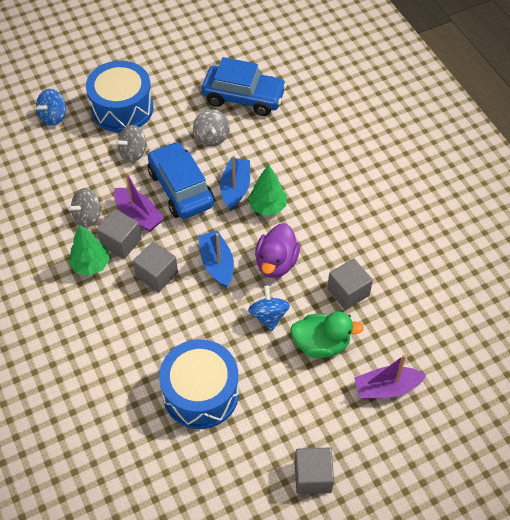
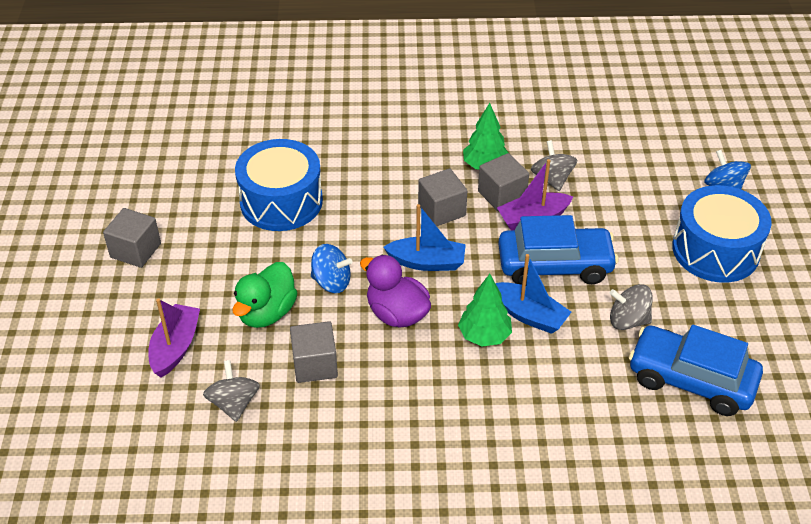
camera: 115 degrees right, 10 degrees down
grey spinning top [116,125,147,162] -> grey spinning top moved to [203,360,260,422]
blue car [202,57,287,116] -> blue car turned 75 degrees clockwise [629,325,763,416]

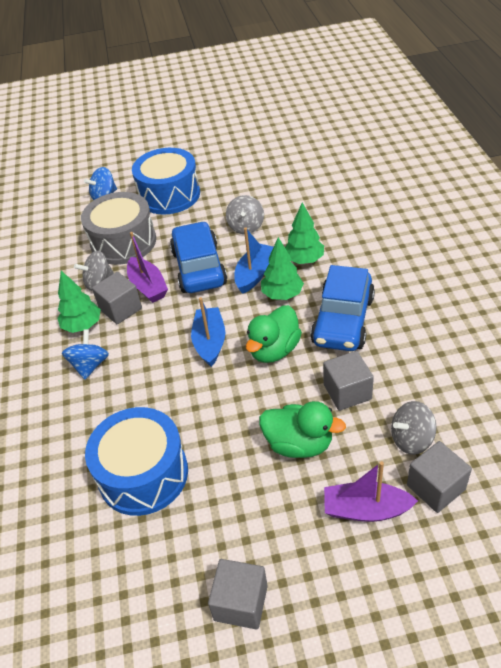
camera: 95 degrees left, 0 degrees up
blue spinning top [311,244,353,293] -> blue spinning top moved to [62,329,109,380]
purple duck [360,255,431,327] -> green duck [246,305,302,363]
grey cube [418,168,467,226] -> grey cube moved to [407,441,472,513]
blue car [629,325,763,416] -> blue car moved to [310,265,375,351]
none -> grey drum [81,192,156,265]
none -> green tree [285,203,324,264]

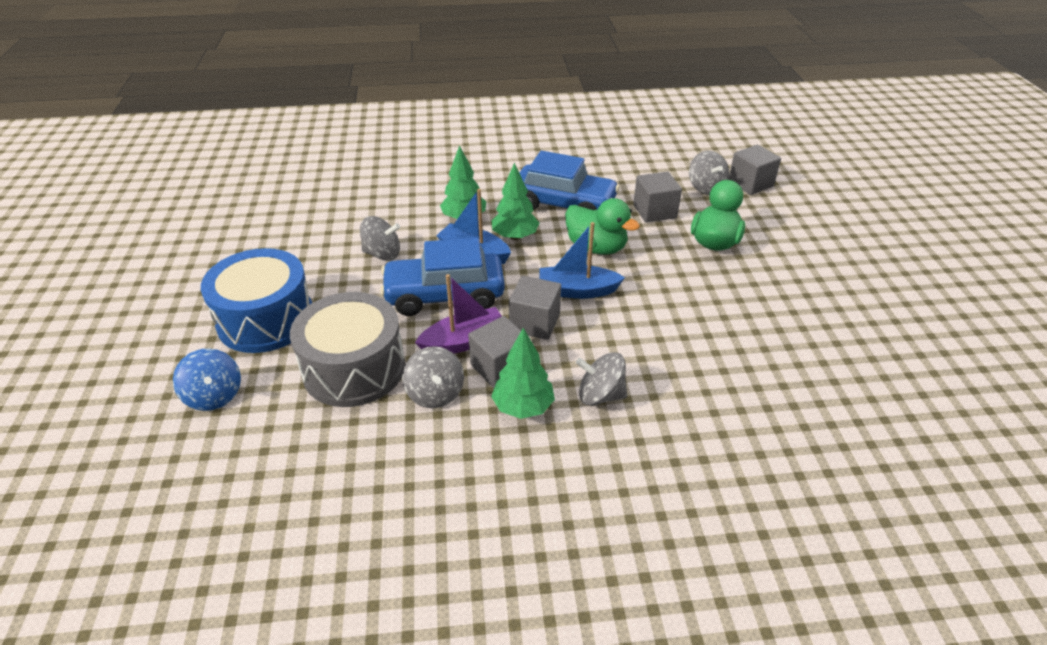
camera: 90 degrees left, 5 degrees down
blue spinning top [62,329,109,380] -> grey spinning top [576,352,627,406]
blue drum [85,407,188,516] -> none
grey cube [208,559,268,630] -> grey cube moved to [509,276,561,340]
purple boat [324,461,418,522] -> none

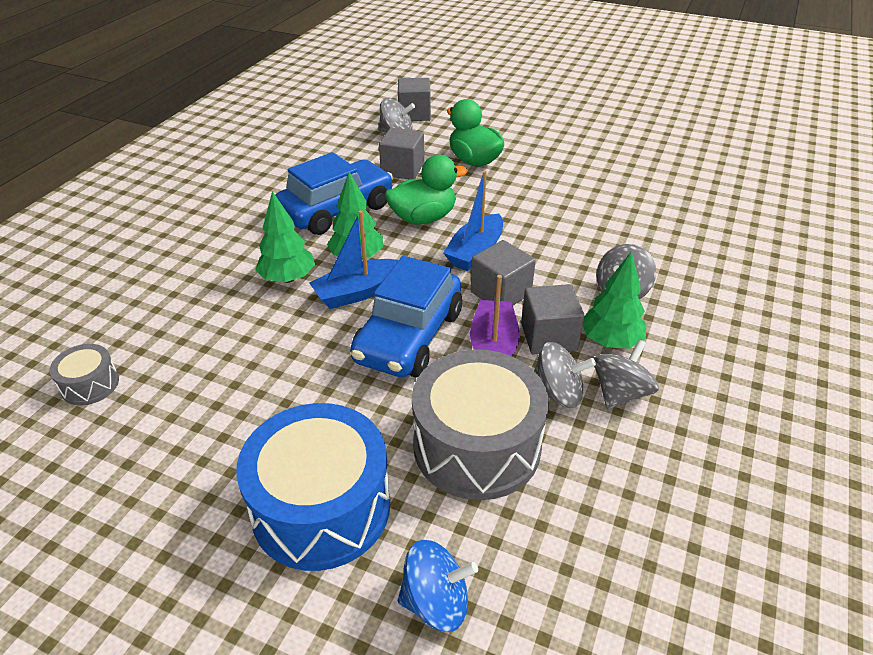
camera: 60 degrees left, 0 degrees up
grey spinning top [360,216,400,261] -> grey spinning top moved to [593,340,659,409]
none -> grey drum [49,344,119,406]

